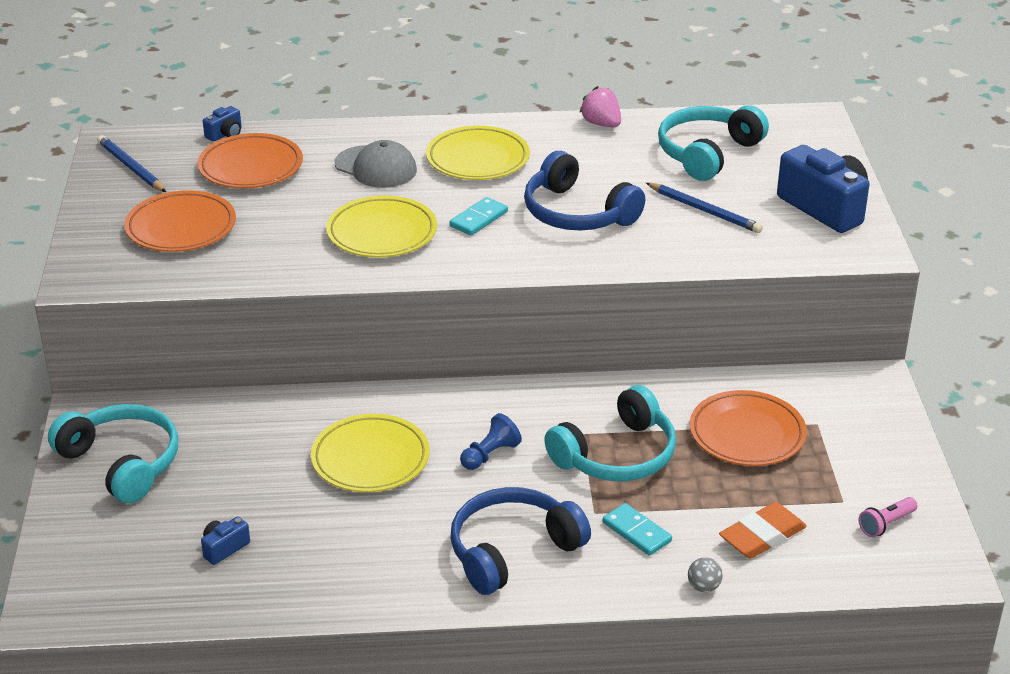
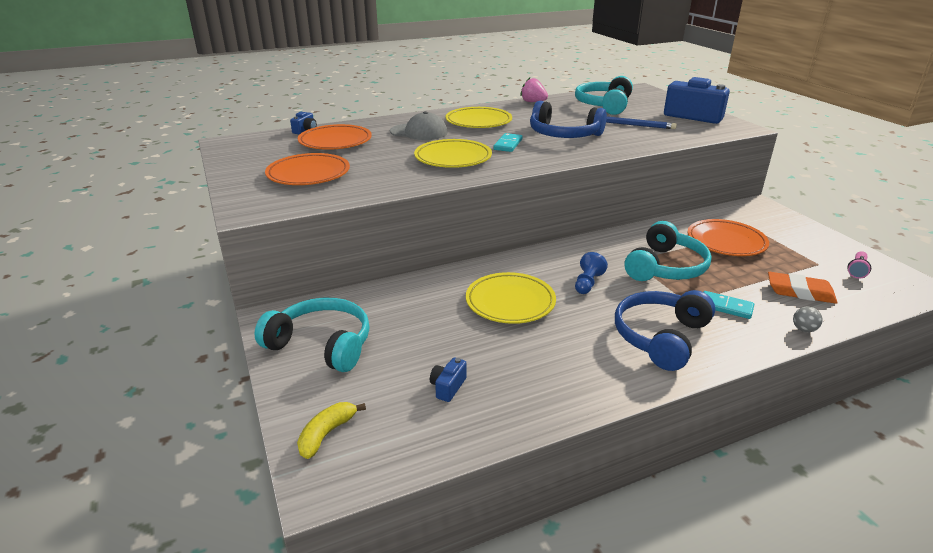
camera: 20 degrees left, 5 degrees down
blue pencil [97,135,166,192] -> none
orange eraser [719,502,807,559] -> orange eraser turned 75 degrees clockwise [768,272,838,304]
none -> yellow banana [297,402,366,459]

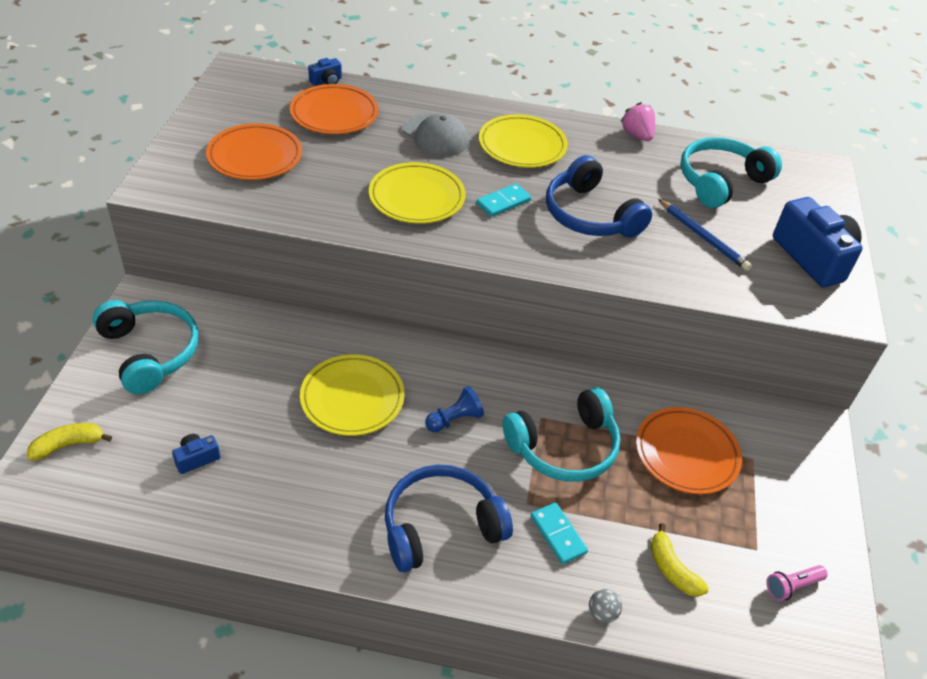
camera: 30 degrees right, 15 degrees up
orange eraser [768,272,838,304] -> yellow banana [651,523,709,597]

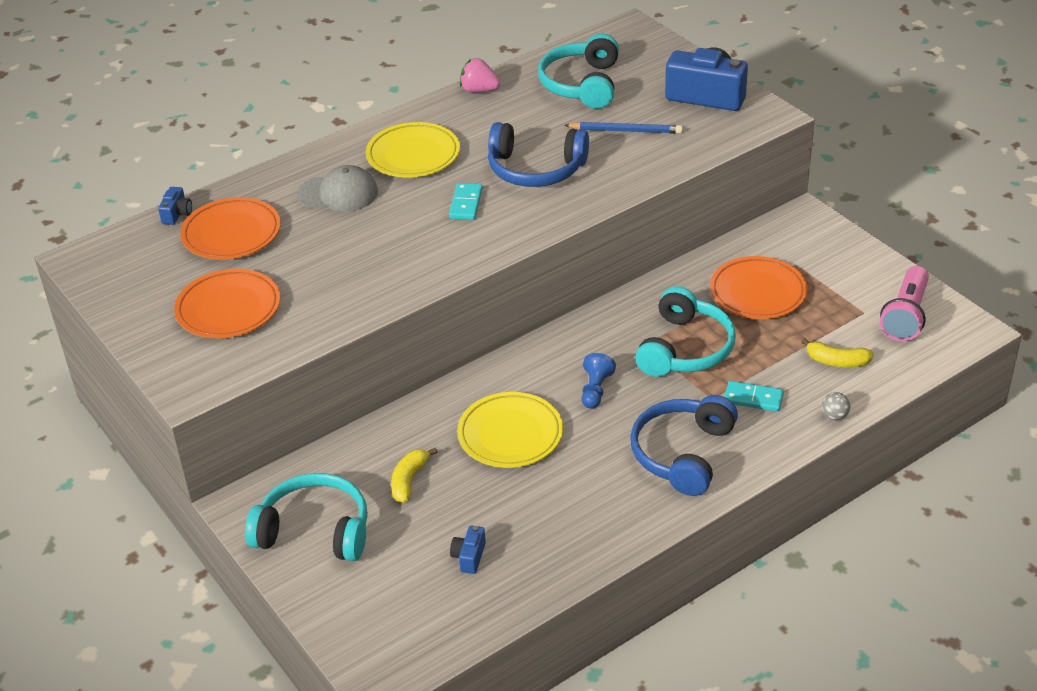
camera: 40 degrees left, 5 degrees down
yellow banana [27,423,112,461] -> yellow banana moved to [391,448,437,503]
yellow plate [369,162,466,224] -> none
pink flashlight [766,565,828,601] -> pink flashlight [880,266,929,341], size x1.86

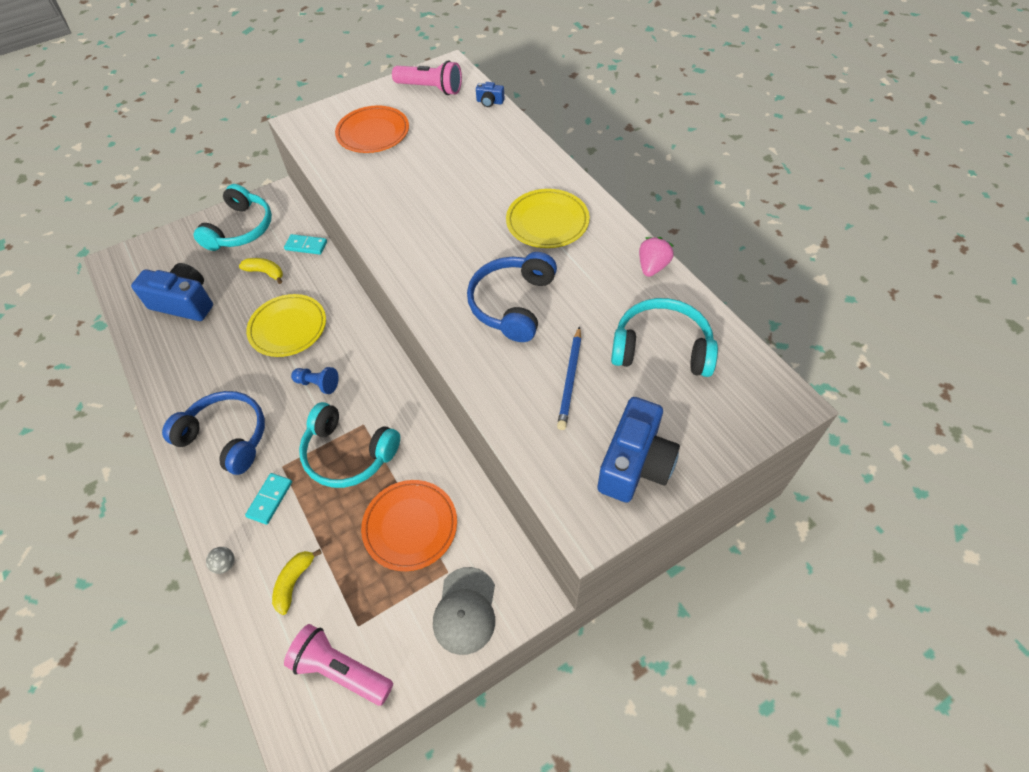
camera: 95 degrees right, 15 degrees up
orange plate [180,197,281,260] -> none
grey cap [297,165,378,211] -> grey cap moved to [433,567,495,655]
turquoise domino [449,183,483,220] -> turquoise domino moved to [284,234,327,255]
blue camera [450,526,486,574] -> blue camera [131,263,213,321], size x2.23
none -> pink flashlight [392,61,462,95]

